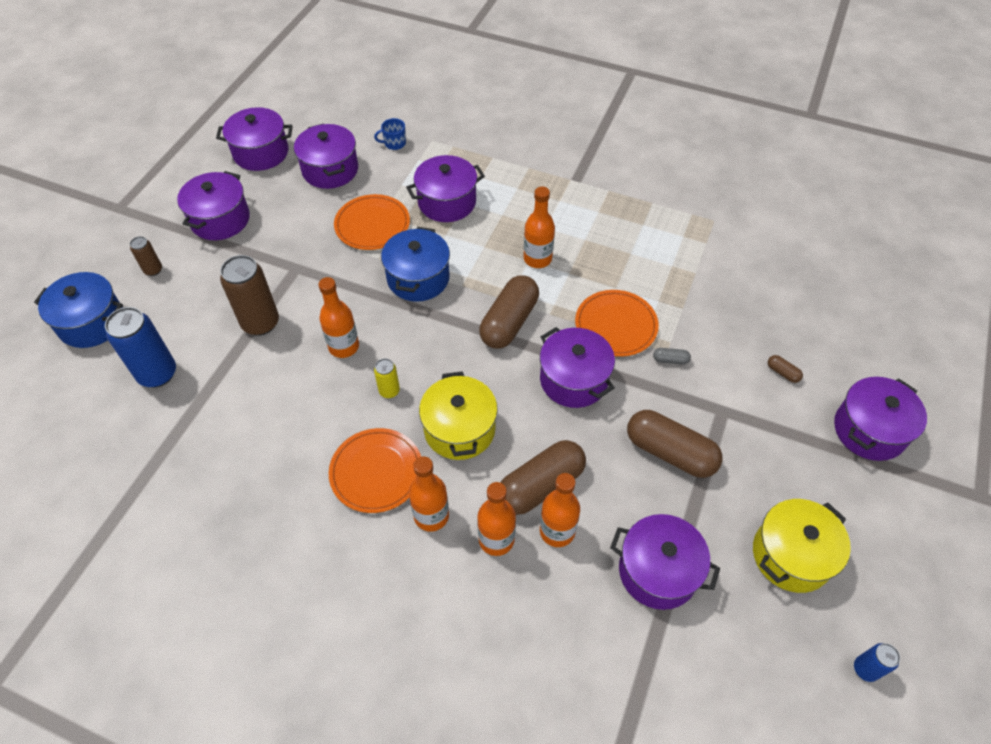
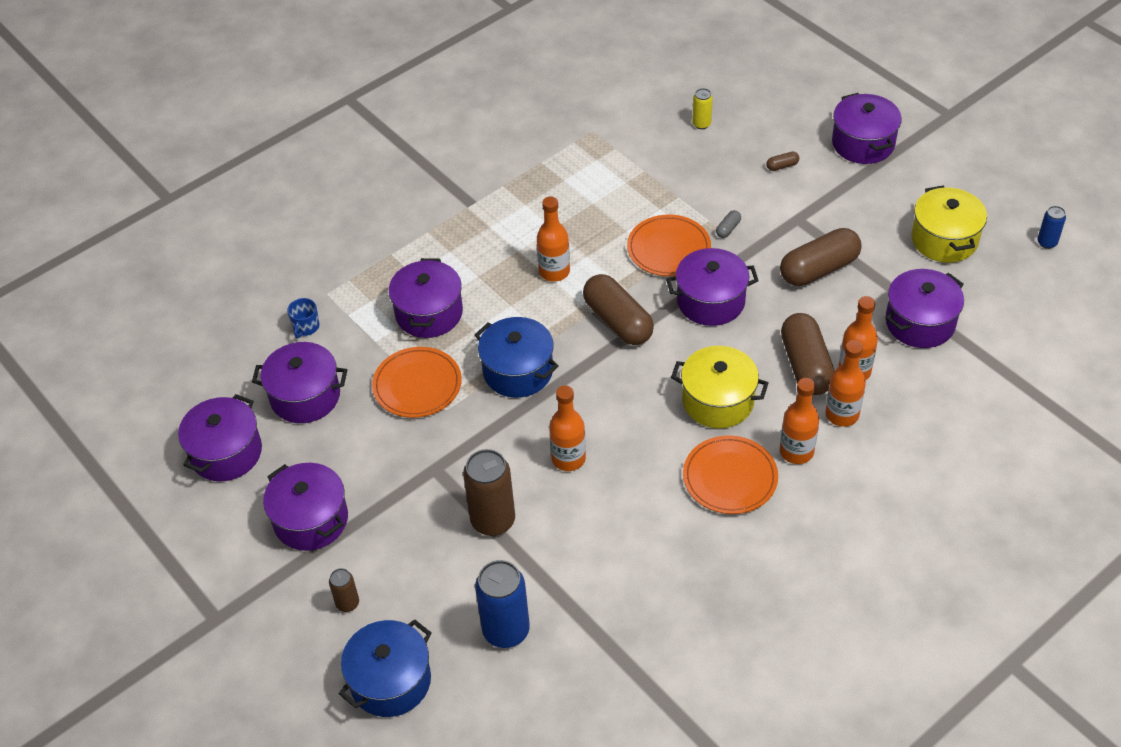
camera: 60 degrees left, 5 degrees down
yellow can [374,358,400,398] -> yellow can moved to [692,88,713,129]

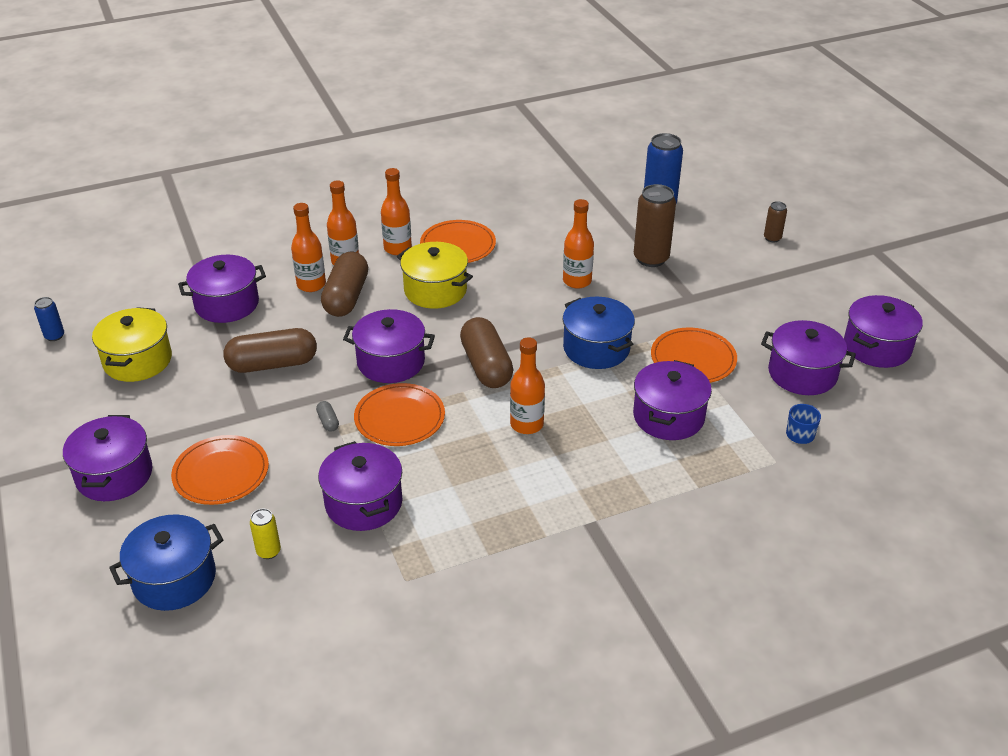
camera: 165 degrees left, 10 degrees down
purple pot [263,463,348,551] -> purple pot moved to [318,441,402,531]
blue pot [339,619,432,717] -> blue pot moved to [109,514,223,611]
grey capsule [716,210,741,238] -> grey capsule turned 75 degrees counterclockwise [316,401,339,432]
brown capsule [766,152,799,171] -> orange plate [171,435,269,505]

